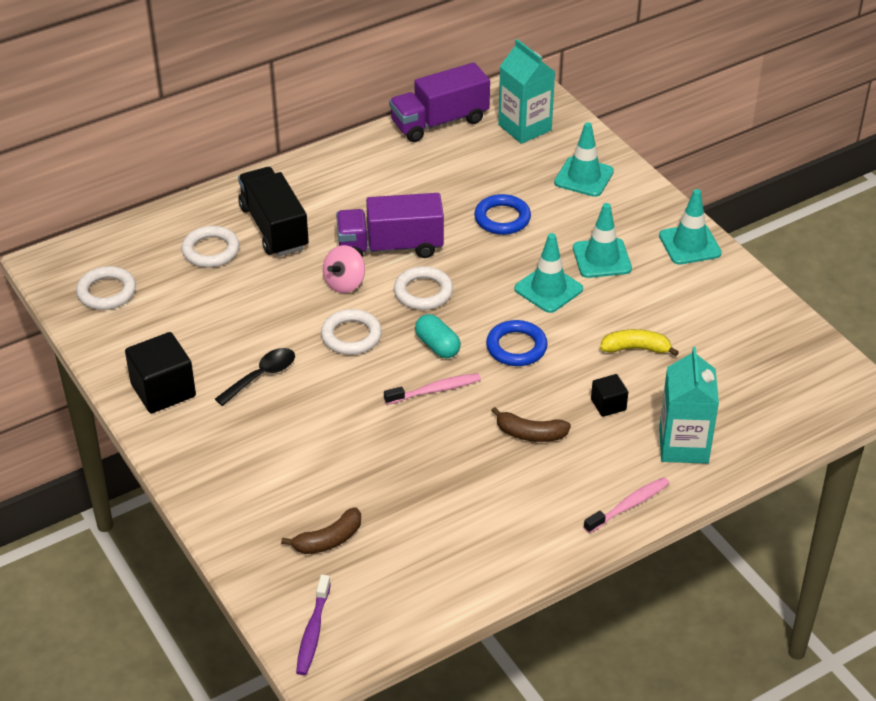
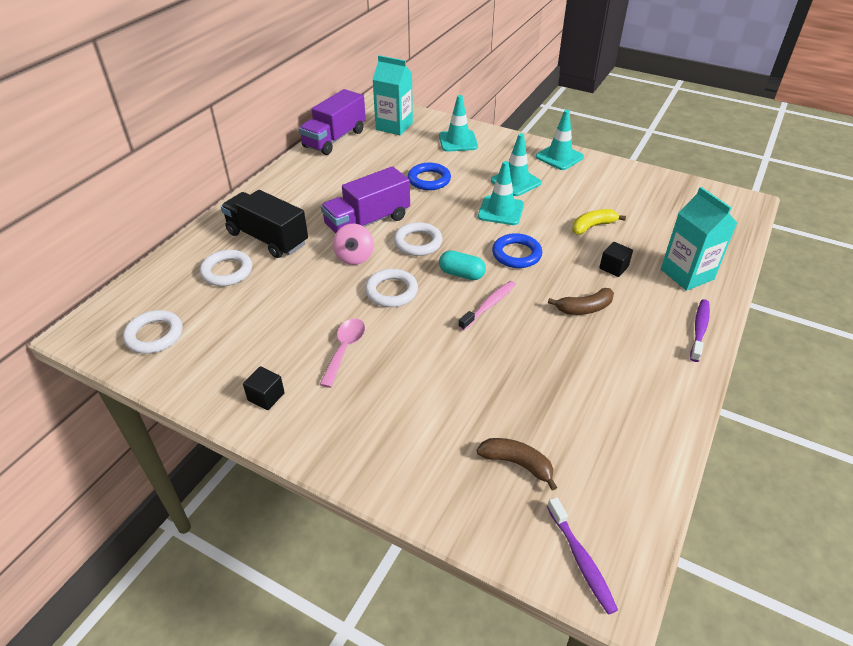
camera: 30 degrees left, 0 degrees up
black cube [125,332,196,413] -> black cube [243,366,285,410], size x0.54
black spoon [215,348,295,406] -> pink spoon [320,319,365,388]
brown banana [281,507,361,554] -> brown banana turned 90 degrees counterclockwise [477,438,557,491]
pink toothbrush [584,477,670,533] -> purple toothbrush [690,299,710,362]

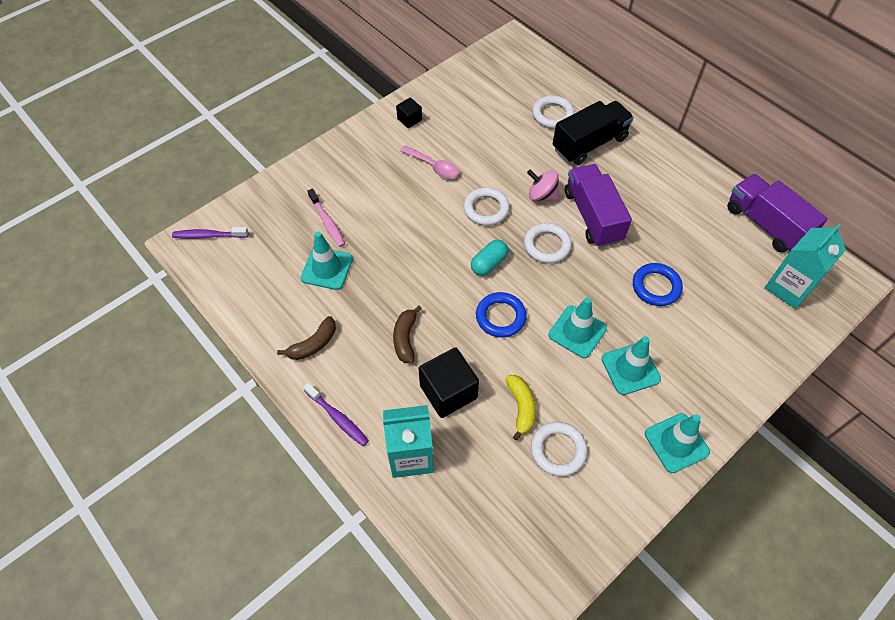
camera: 110 degrees right, 15 degrees up
white ring [123,310,182,354] -> white ring moved to [531,422,587,476]
turquoise traffic cone [439,95,478,152] -> turquoise traffic cone moved to [301,231,353,290]
pink toothbrush [458,281,516,331] -> pink toothbrush moved to [307,189,345,247]
brown banana [477,438,557,491] -> brown banana moved to [277,316,336,360]
black cube [599,242,633,277] -> black cube [419,347,479,418], size x1.86

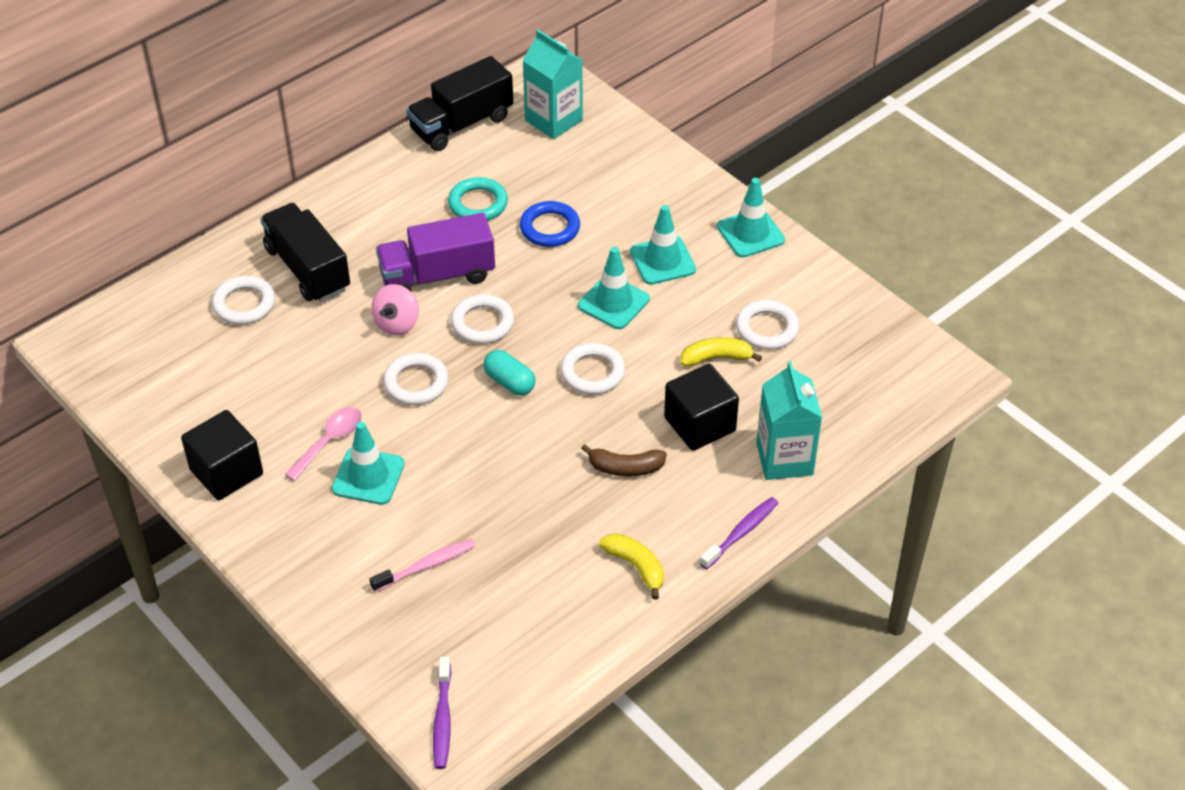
camera: 90 degrees left, 10 degrees down
brown banana [277,316,336,360] -> yellow banana [599,533,664,599]
turquoise traffic cone [301,231,353,290] -> turquoise traffic cone moved to [332,422,405,505]
black cube [396,97,422,128] -> black cube [181,410,263,500], size x1.86
blue ring [476,292,527,338] -> white ring [560,343,625,395]
purple truck [727,174,828,252] -> black truck [406,56,513,151]
none -> turquoise ring [448,177,508,221]

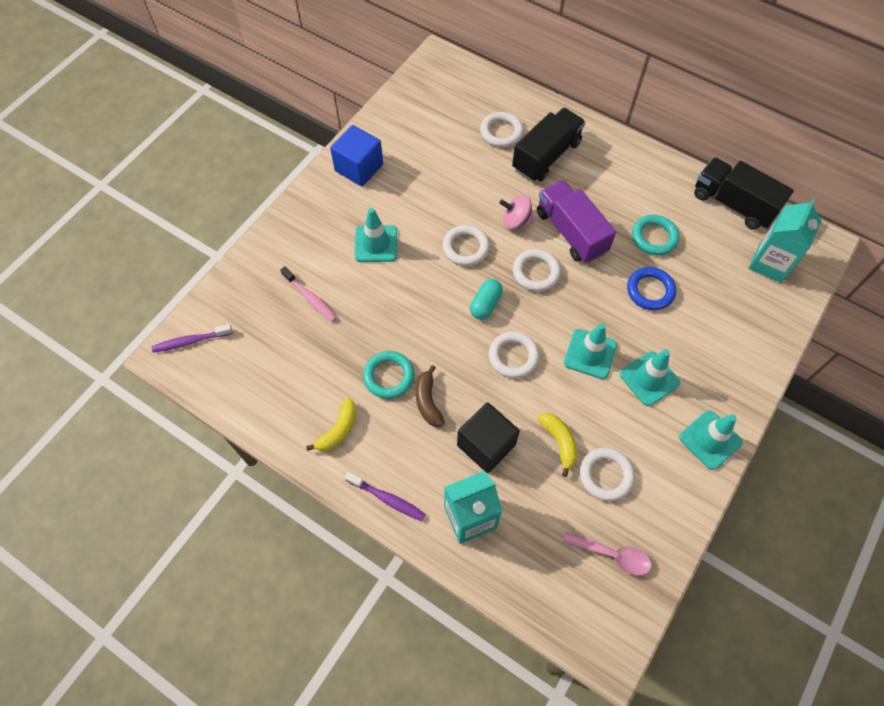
camera: 75 degrees right, 15 degrees up
black cube [181,410,263,500] -> blue cube [330,125,383,186]
pink spoon [284,407,362,481] -> pink spoon moved to [563,531,652,576]
none -> turquoise ring [363,351,415,399]

